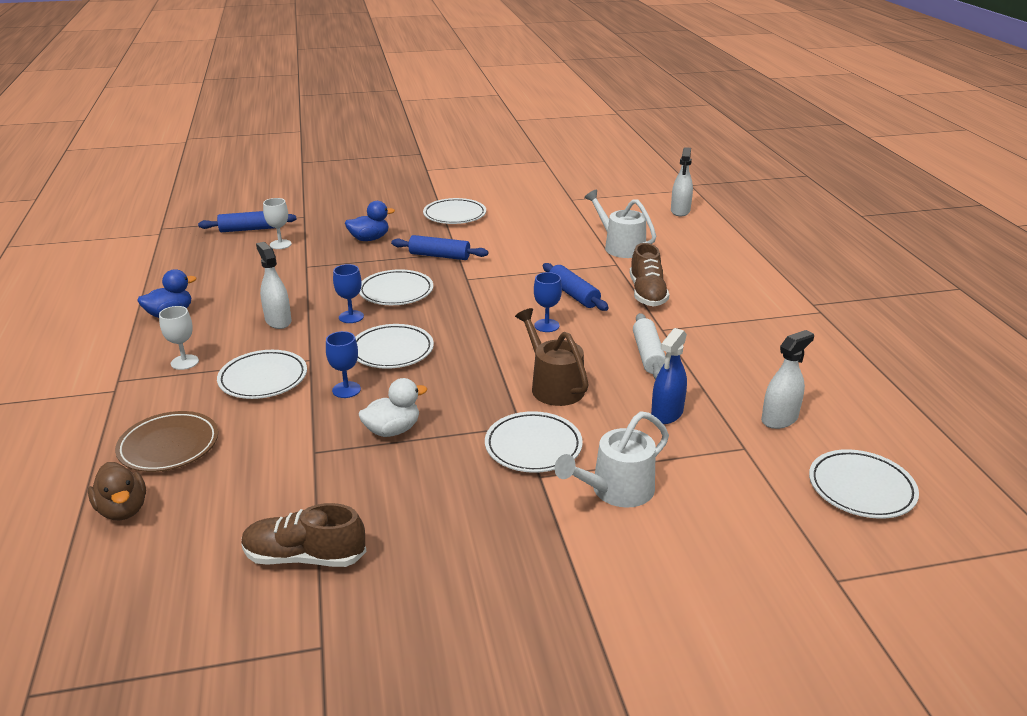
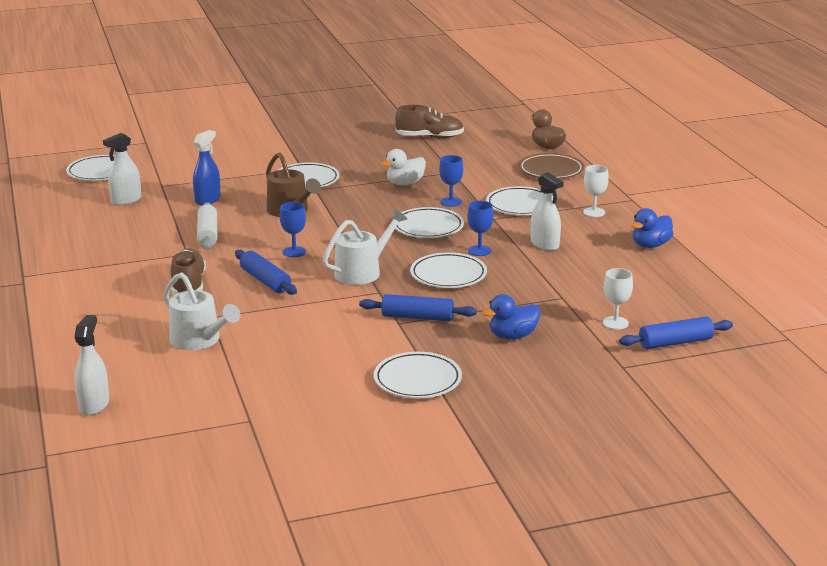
camera: 175 degrees right, 5 degrees down
white watering can [554,411,669,508] -> white watering can moved to [323,209,407,285]

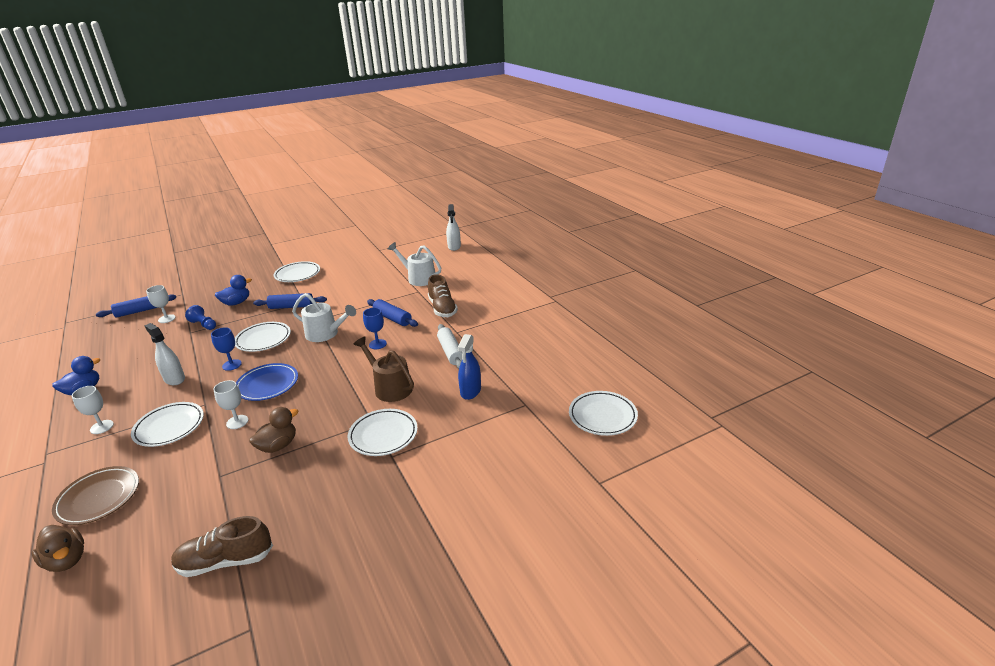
camera: 170 degrees right, 5 degrees up
white spray bottle [103,133,141,205] -> none
white watering can [323,209,407,285] -> white watering can turned 105 degrees counterclockwise [292,293,356,342]
white duck [381,149,426,185] -> brown duck [249,407,299,453]
white plate [395,207,464,238] -> blue plate [236,363,298,401]
blue goblet [439,155,463,207] -> white goblet [213,380,248,429]
none -> blue pawn [185,305,216,330]

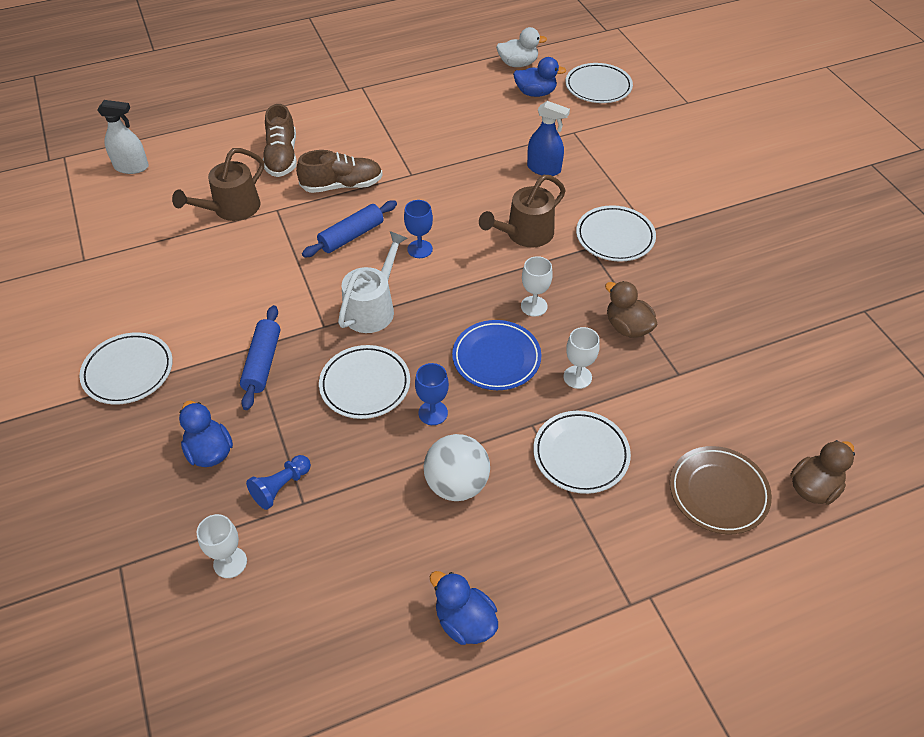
camera: 85 degrees left, 20 degrees up
white goblet [72,386,114,434] -> white goblet moved to [521,256,553,317]
blue rolling pin [96,294,176,318] -> none
white spray bottle [144,323,185,385] -> white ball [424,434,490,501]
brown shoe [171,516,273,577] -> brown shoe moved to [263,104,297,177]
white watering can [388,242,441,286] -> brown watering can [172,148,264,221]
white rolling pin [437,324,462,369] -> none
none -> white duck [496,27,547,67]
none -> blue duck [513,57,567,97]

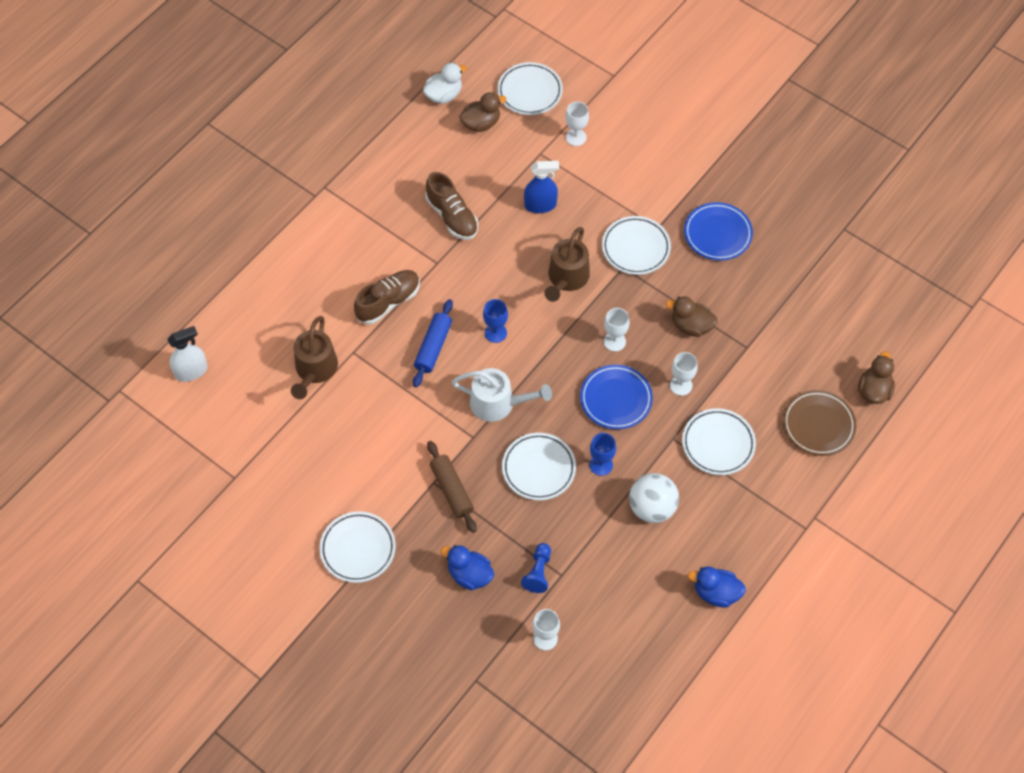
camera: 30 degrees left, 10 degrees up
blue rolling pin [240,305,280,410] -> brown rolling pin [427,441,477,533]
brown shoe [263,104,297,177] -> brown shoe moved to [425,172,478,240]
white watering can [338,231,407,333] -> white watering can turned 105 degrees clockwise [452,368,552,422]
blue duck [513,57,567,97] -> brown duck [459,92,506,132]
none -> white goblet [566,102,589,146]
none -> blue plate [684,202,753,261]

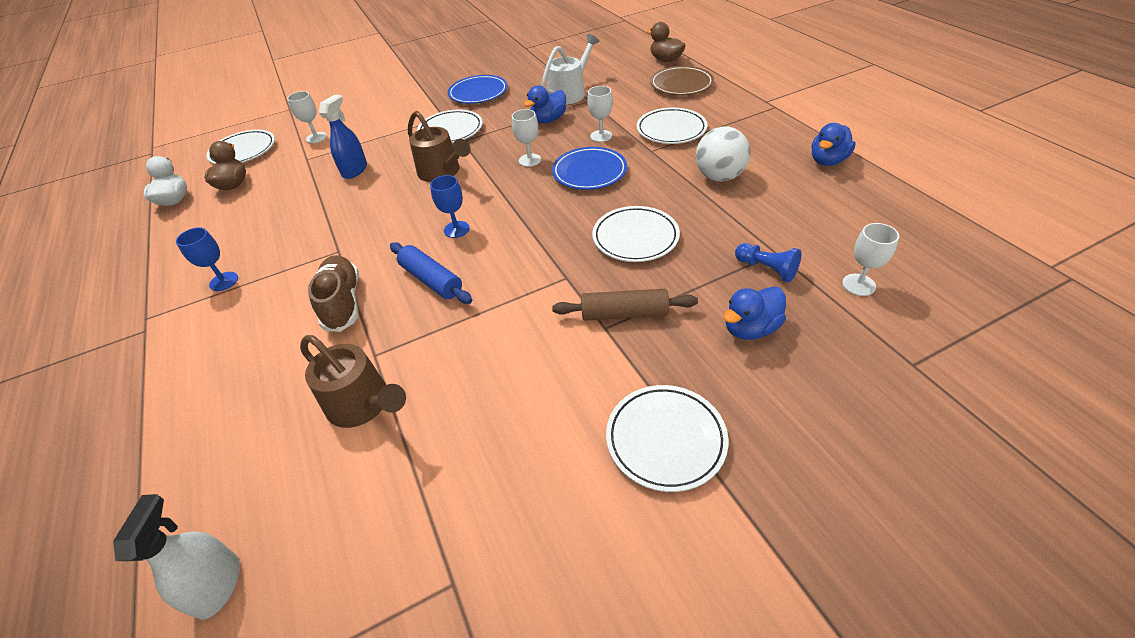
camera: 60 degrees left, 15 degrees down
brown shoe [425,172,478,240] -> none
white watering can [452,368,552,422] -> white watering can moved to [541,34,599,105]
blue goblet [590,433,616,476] -> blue goblet moved to [176,227,238,291]
brown duck [666,296,717,337] -> blue duck [524,85,566,123]

